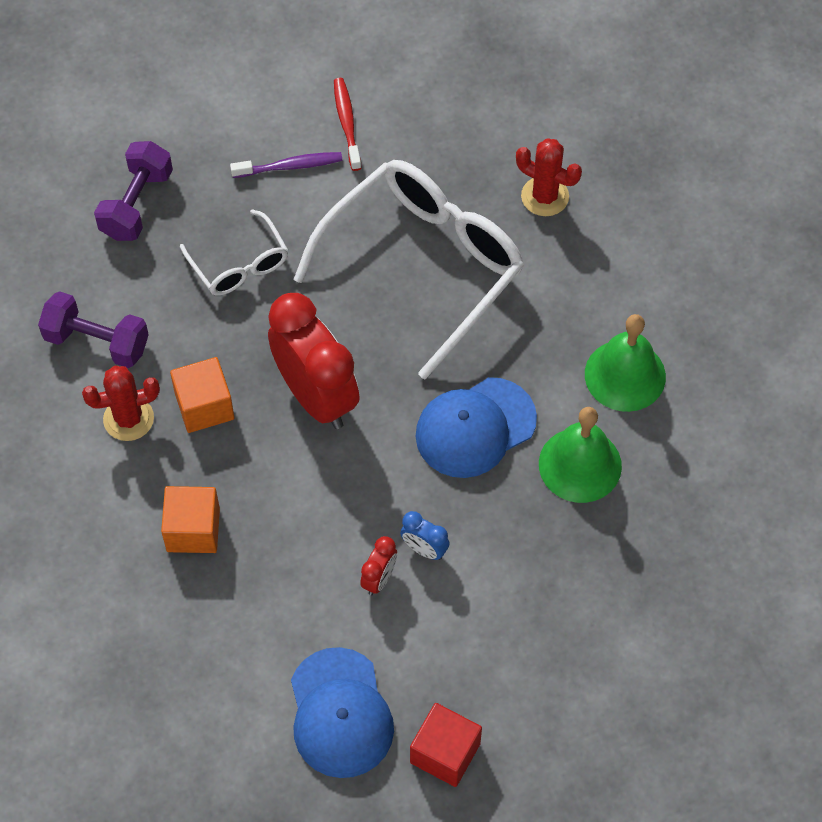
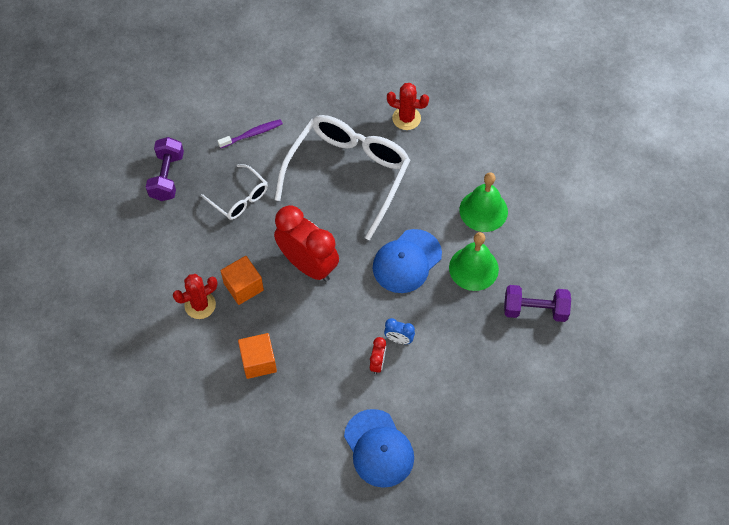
camera: 15 degrees left, 0 degrees up
purple dumbbell [38,291,149,368] -> purple dumbbell moved to [504,285,571,322]
red toothbrush [334,78,362,171] -> none
red cube [410,703,482,787] -> none

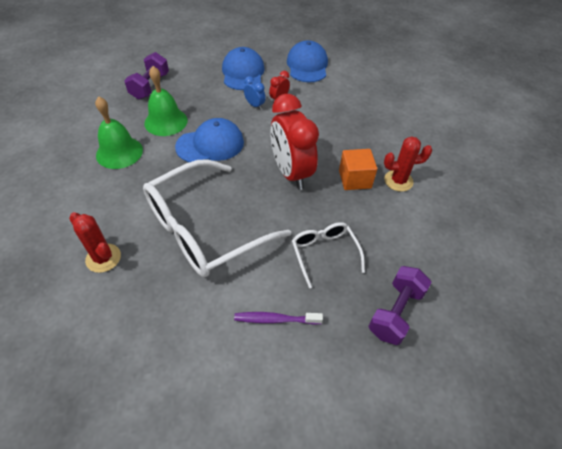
camera: 155 degrees left, 10 degrees down
orange cube [238,333,277,379] -> none
purple dumbbell [504,285,571,322] -> purple dumbbell turned 75 degrees clockwise [124,52,169,100]
none -> blue cap [222,47,265,90]

